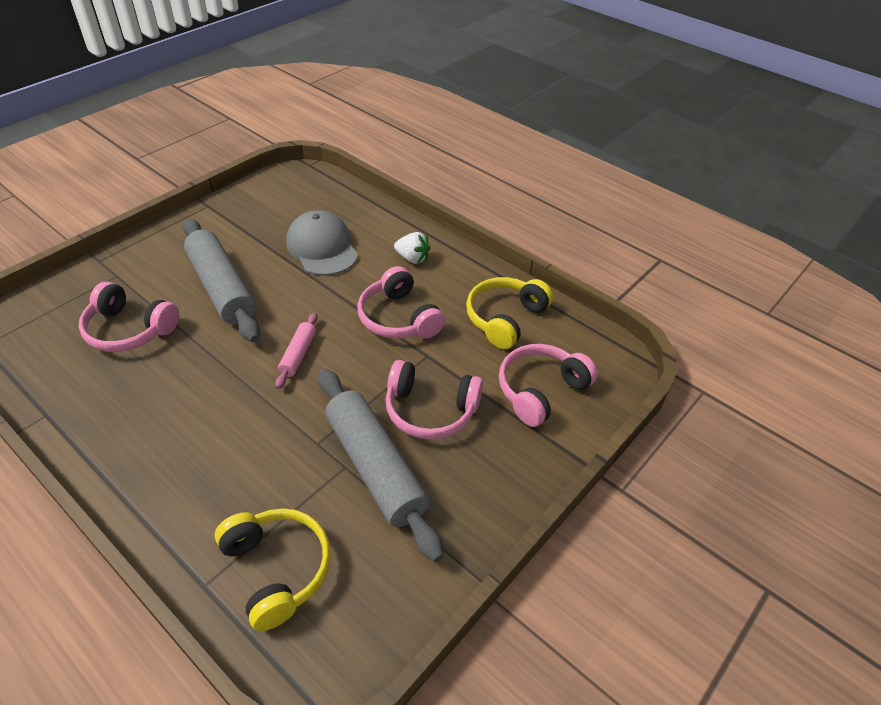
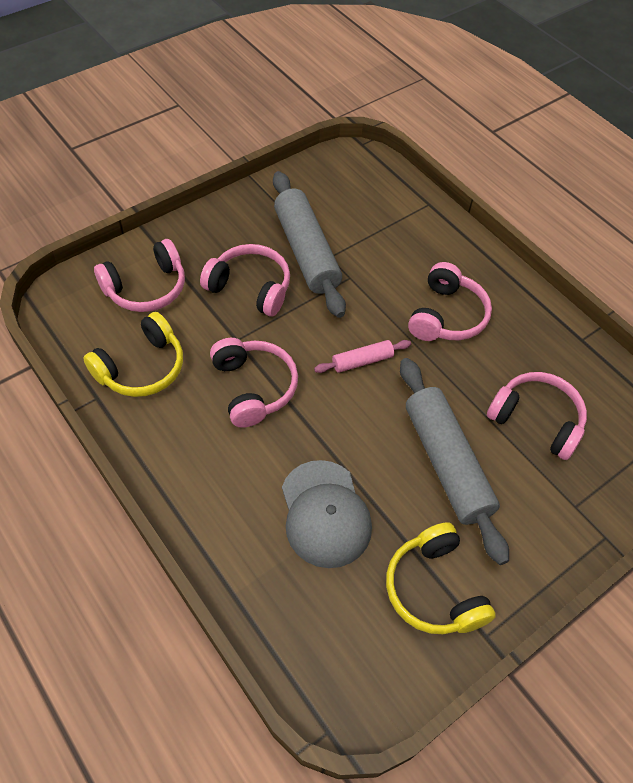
camera: 170 degrees left, 10 degrees up
yellow headphones [215,508,331,631] -> yellow headphones moved to [386,522,496,634]
pink rolling pin [275,312,318,389] -> pink rolling pin turned 45 degrees clockwise [314,340,411,373]
white strawberry [394,232,430,264] -> none
none -> pink headphones [408,262,492,341]

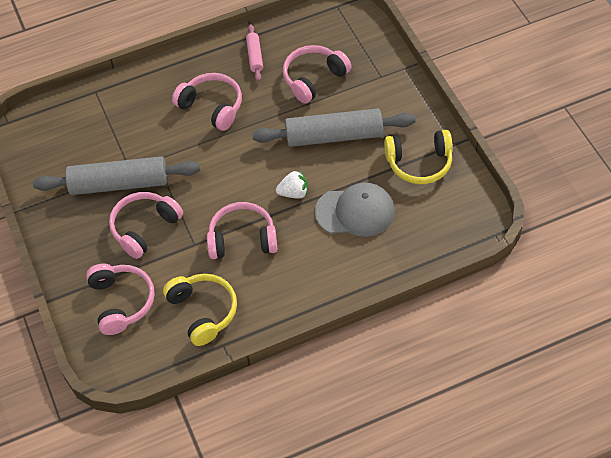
camera: 70 degrees left, 0 degrees up
pink rolling pin [314,340,411,373] -> pink rolling pin moved to [246,24,263,81]
none -> white strawberry [276,170,308,199]

